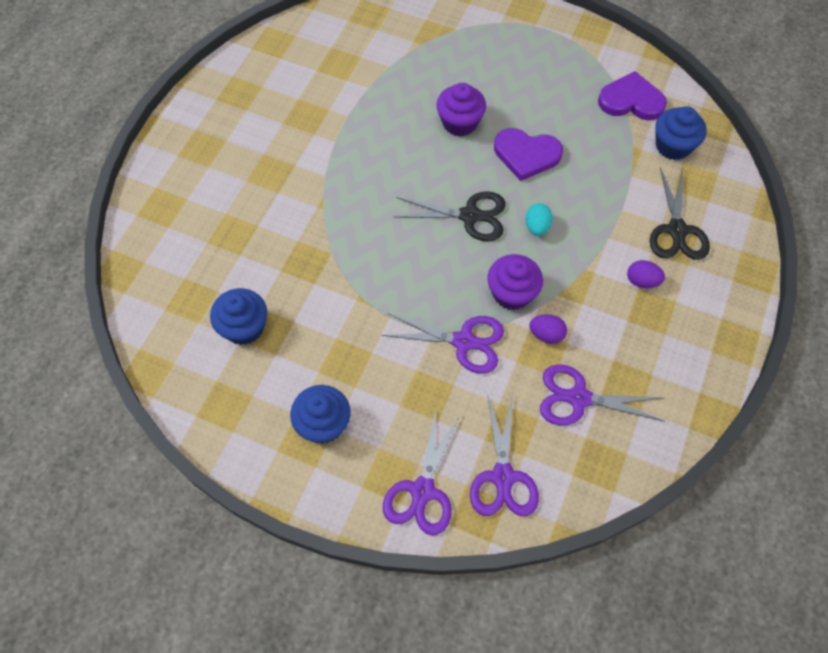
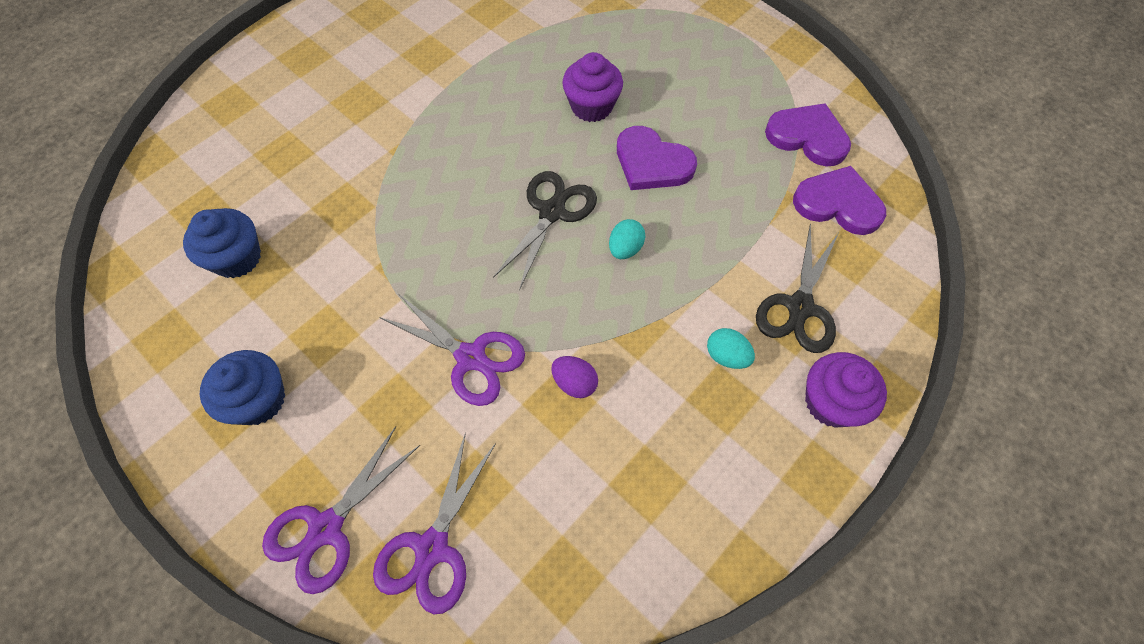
camera: 20 degrees right, 0 degrees up
black scissors [395,191,506,241] -> black scissors turned 90 degrees counterclockwise [493,171,597,290]
purple cupcake [487,254,543,310] -> purple cupcake moved to [805,352,887,428]
purple scissors [540,364,664,426] -> none
purple egg [627,260,665,288] -> turquoise egg [707,328,755,369]
blue cupcake [655,106,707,160] -> purple heart [793,166,886,235]

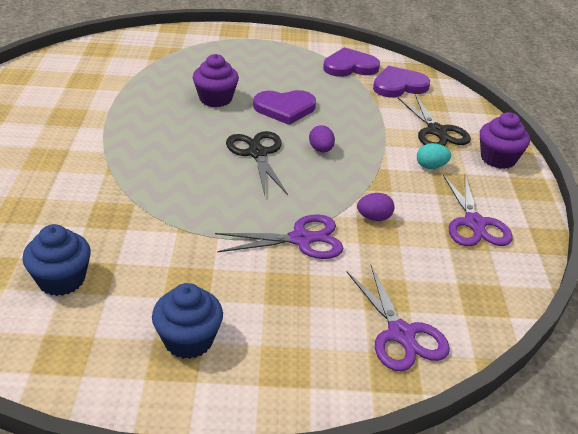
camera: 45 degrees left, 25 degrees down
purple scissors [262,426,420,594] -> purple scissors moved to [443,174,513,246]
turquoise egg [609,219,645,259] -> purple egg [309,125,335,152]

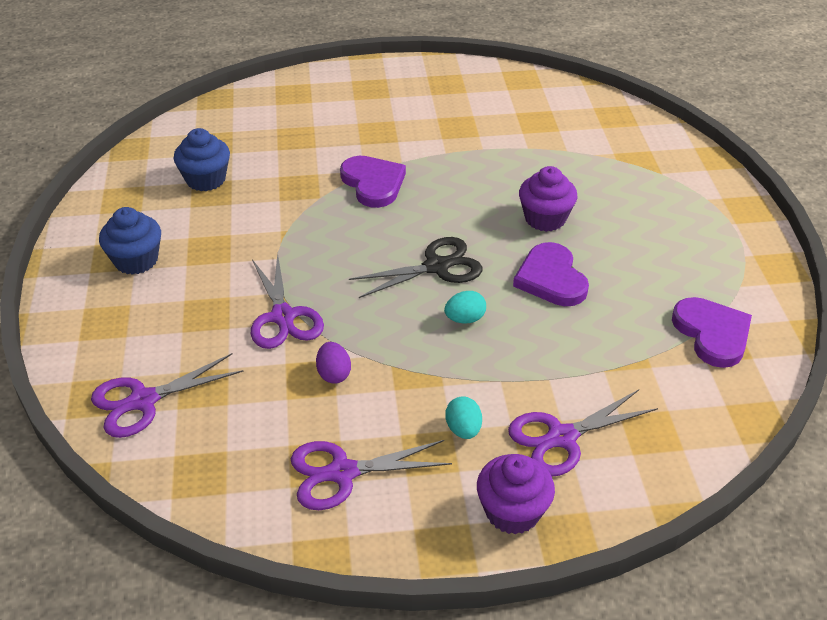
camera: 85 degrees right, 5 degrees up
purple egg [309,125,335,152] -> turquoise egg [444,291,486,323]
purple heart [373,66,430,97] -> purple heart moved to [340,156,406,208]
black scissors [398,94,471,146] -> purple scissors [508,389,658,477]

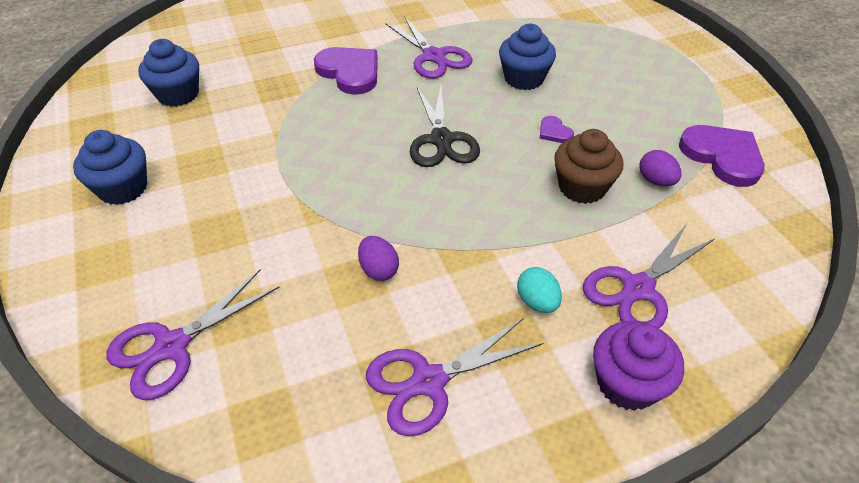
camera: 15 degrees left, 5 degrees up
purple scissors [251,253,324,349] -> purple scissors moved to [385,16,473,79]
black scissors [349,237,482,298] -> black scissors turned 120 degrees clockwise [410,85,480,167]
turquoise egg [444,291,486,323] -> none
purple heart [513,242,589,306] -> purple heart [539,116,574,143], size x0.47
purple cupcake [519,166,577,232] -> blue cupcake [499,24,556,90]
none -> brown cupcake [554,129,623,204]
none -> purple egg [640,150,682,186]

